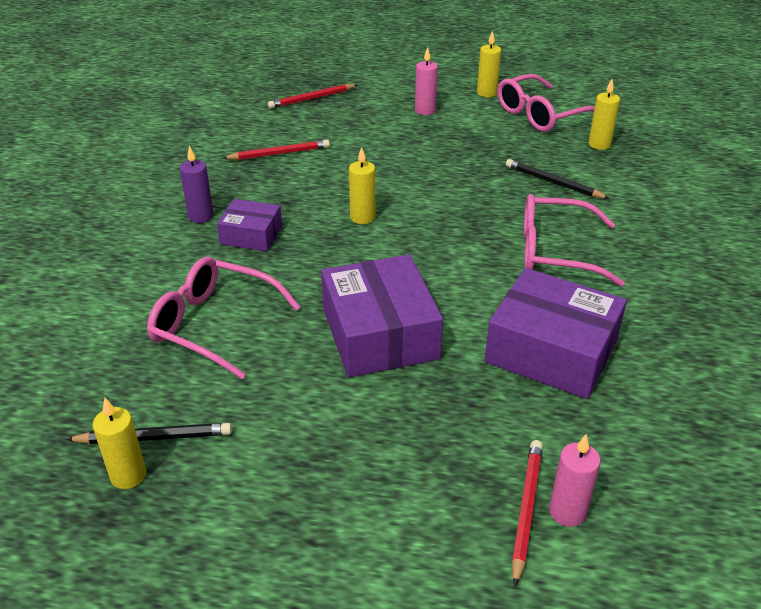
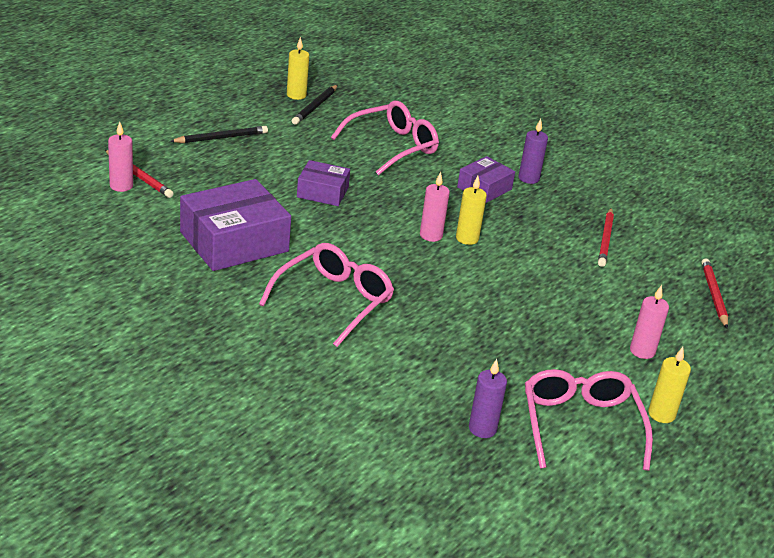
camera: 115 degrees right, 5 degrees down
purple box [321,255,443,377] -> purple box [297,160,350,206], size x0.55
black pencil [506,159,610,199] -> black pencil moved to [169,126,268,143]
yellow candle [588,79,620,150] -> purple candle [469,359,507,438]
none -> pink candle [420,172,450,242]

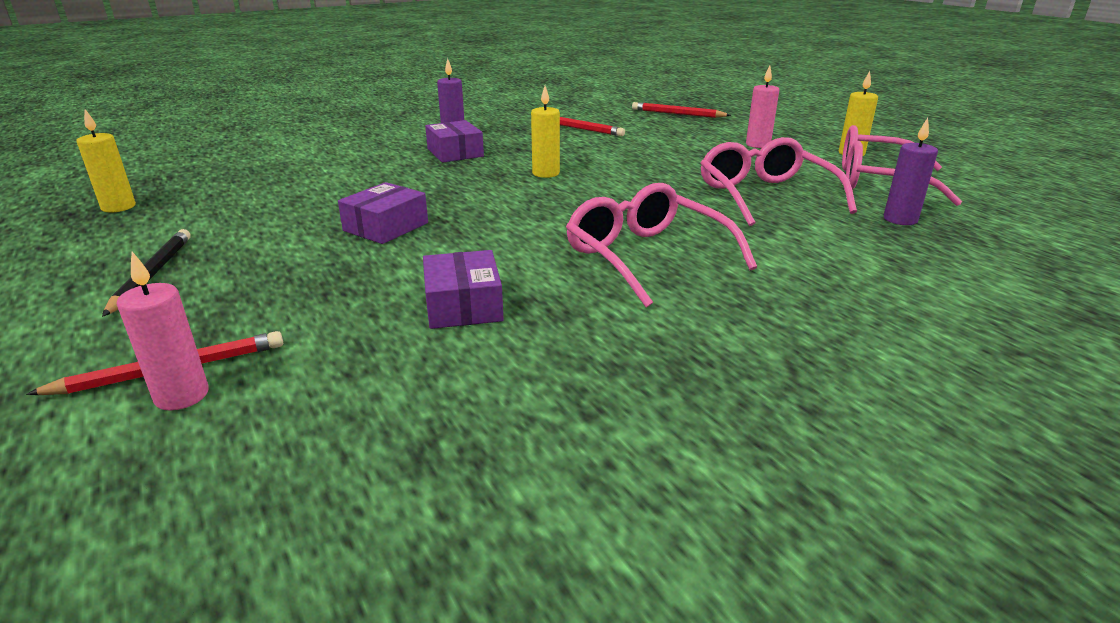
camera: 65 degrees left, 5 degrees down
purple box [180,179,291,271] -> purple box [423,250,504,329], size x0.55
black pencil [292,85,338,125] -> none
pink glasses [331,101,439,175] -> pink glasses moved to [701,137,857,226]
pink candle [420,172,450,242] -> none

